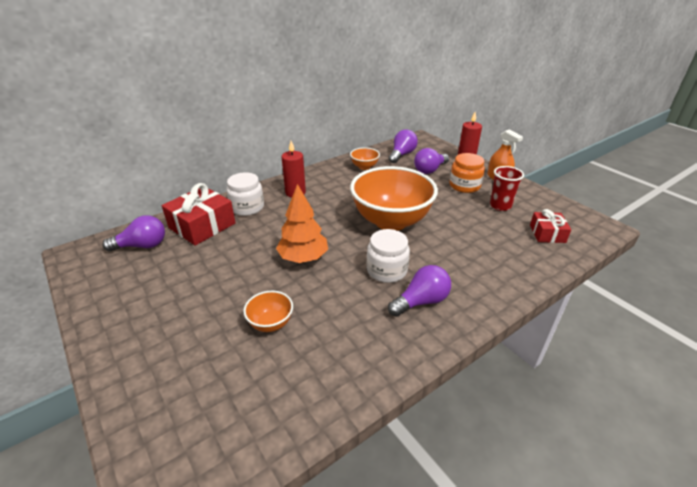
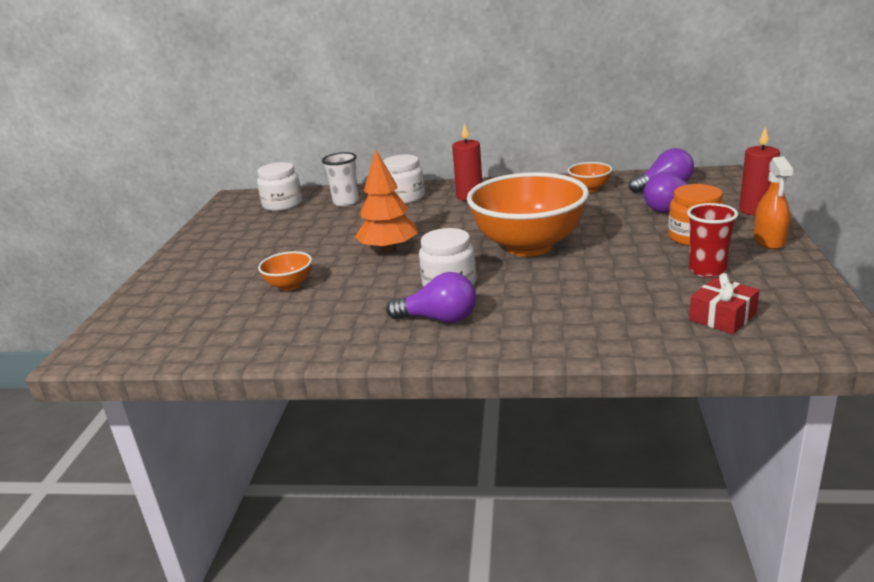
camera: 45 degrees right, 10 degrees down
purple light bulb [103,215,165,252] -> white jar [257,162,302,211]
red gift [162,183,236,246] -> white cup [322,152,359,207]

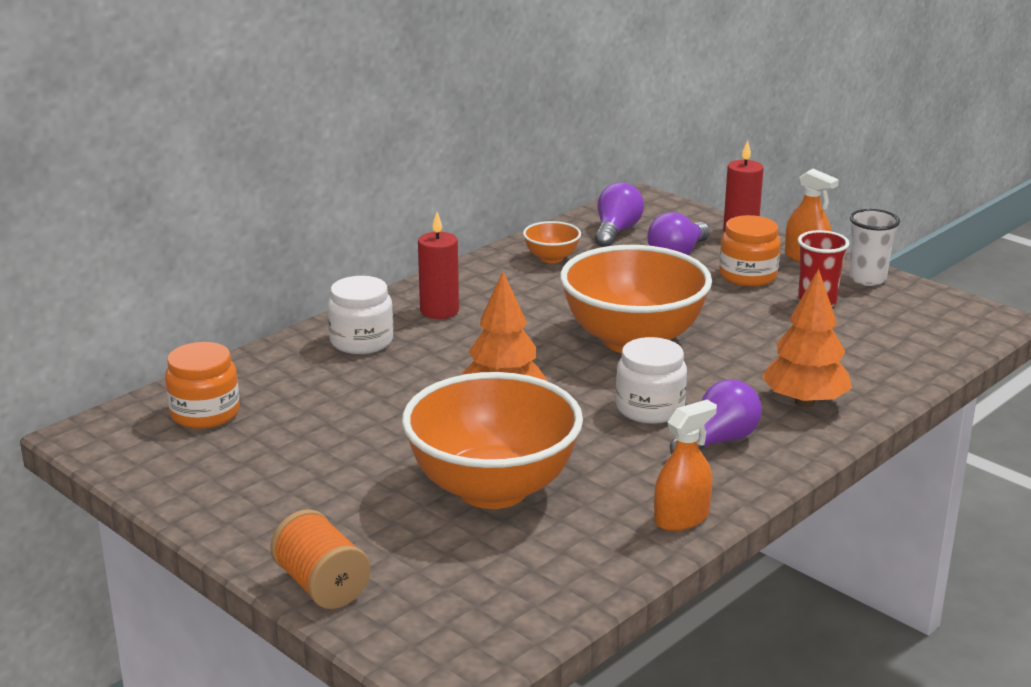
camera: 55 degrees left, 0 degrees up
white jar [257,162,302,211] -> orange jar [165,342,240,429]
orange bowl [258,251,312,291] -> orange bowl [402,372,583,509], size x2.30
white cup [322,152,359,207] -> white cup moved to [849,209,900,286]
red gift [689,273,760,334] -> none
none -> orange spool [270,509,371,609]
none -> orange spray bottle [654,400,717,531]
none -> orange tree [762,269,852,408]

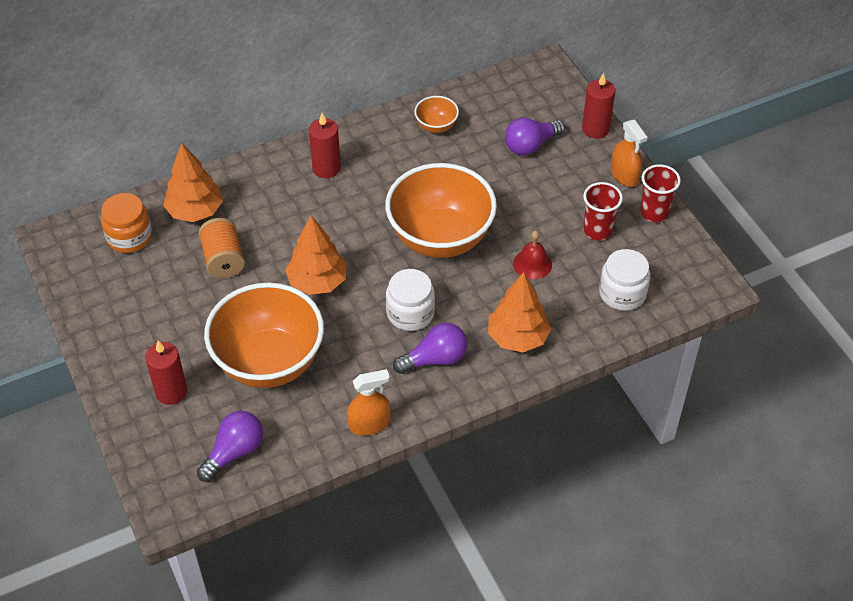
camera: 20 degrees right, 25 degrees up
orange spool [270,509,371,609] -> orange spool moved to [198,218,245,278]
white jar [328,276,393,354] -> white jar moved to [599,249,651,311]
purple light bulb [595,183,644,247] -> purple light bulb moved to [197,411,263,482]
orange jar [719,215,781,287] -> none
white cup [849,209,900,286] -> red cup [640,164,681,223]
none -> red candle [145,341,187,405]
none -> orange tree [163,143,223,222]
none -> red bell [513,231,552,280]

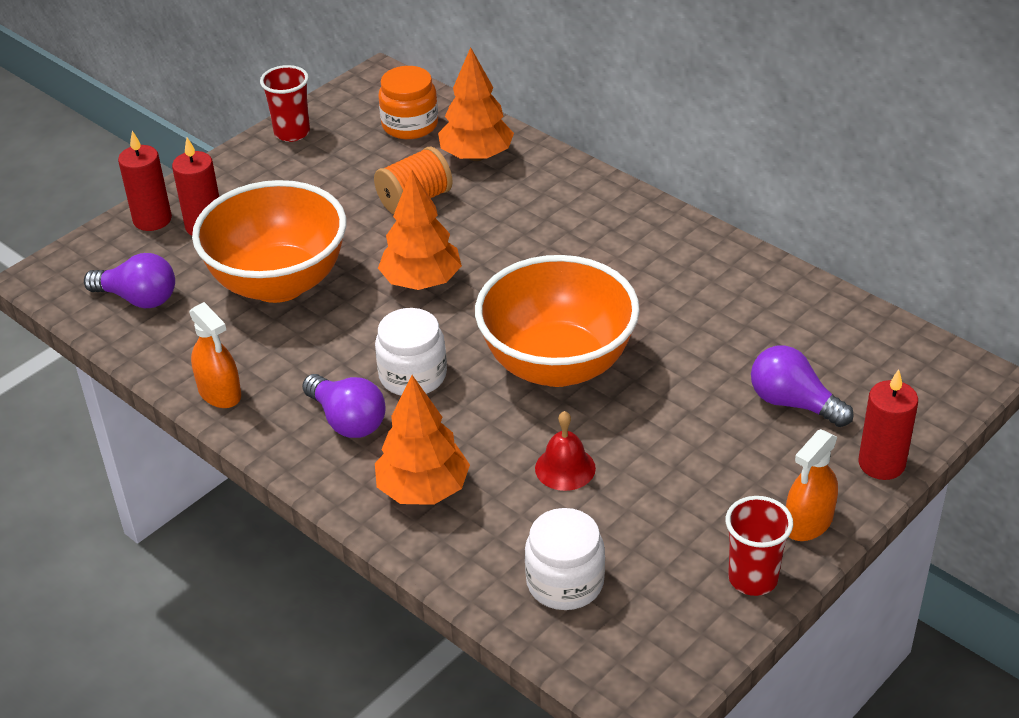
camera: 70 degrees right, 10 degrees down
red candle [309,113,341,178] -> red candle moved to [118,131,172,231]
orange bowl [414,96,459,133] -> none
red cup [583,182,623,241] -> red cup moved to [260,65,310,142]

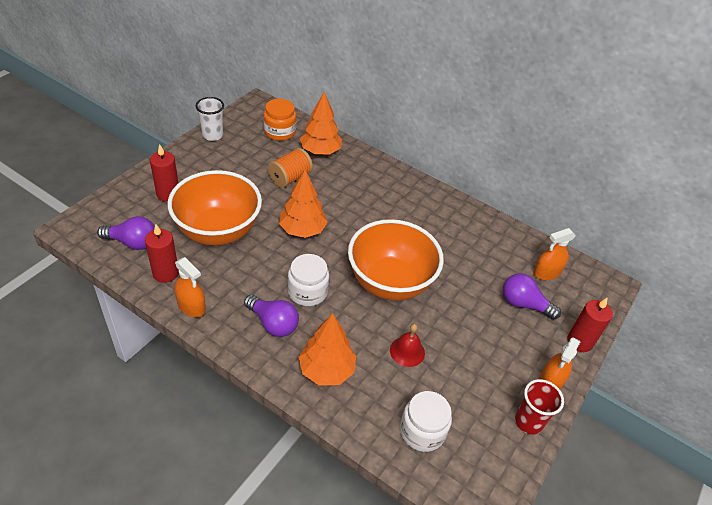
camera: 15 degrees left, 5 degrees up
red candle [118,131,172,231] -> red candle moved to [145,224,179,283]
red cup [260,65,310,142] -> white cup [196,97,224,141]
none -> orange spray bottle [534,228,576,280]

